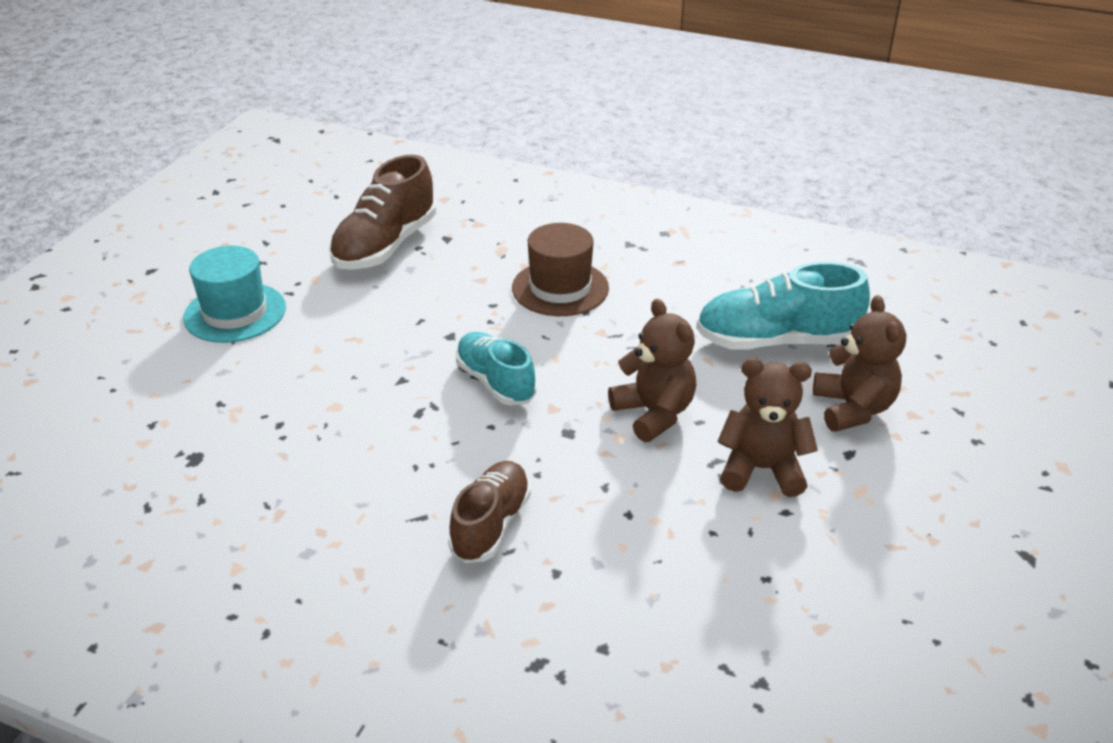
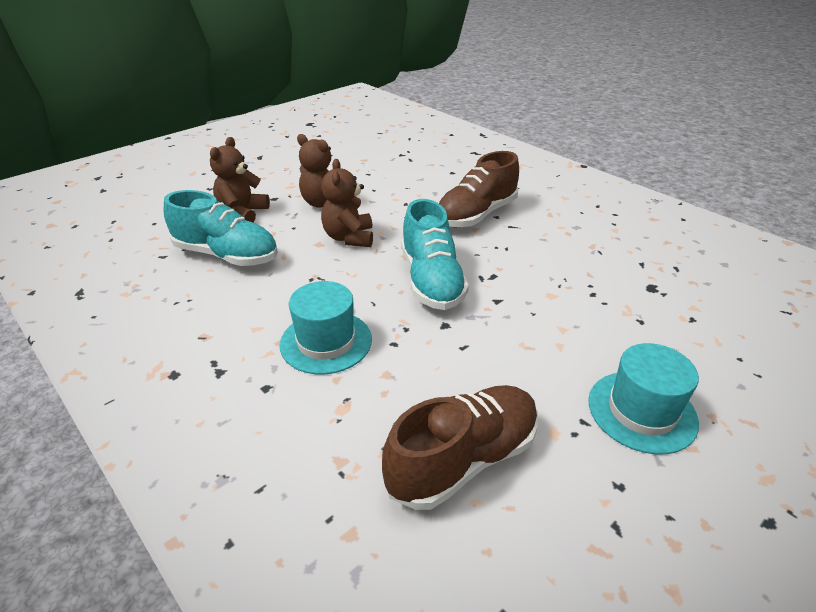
camera: 155 degrees left, 0 degrees up
brown shoe [448,461,531,563] -> brown shoe [439,151,519,228], size x1.51
turquoise shoe [456,332,536,406] -> turquoise shoe [401,199,469,310], size x1.51
brown hat [512,223,609,316] -> turquoise hat [280,281,372,374]

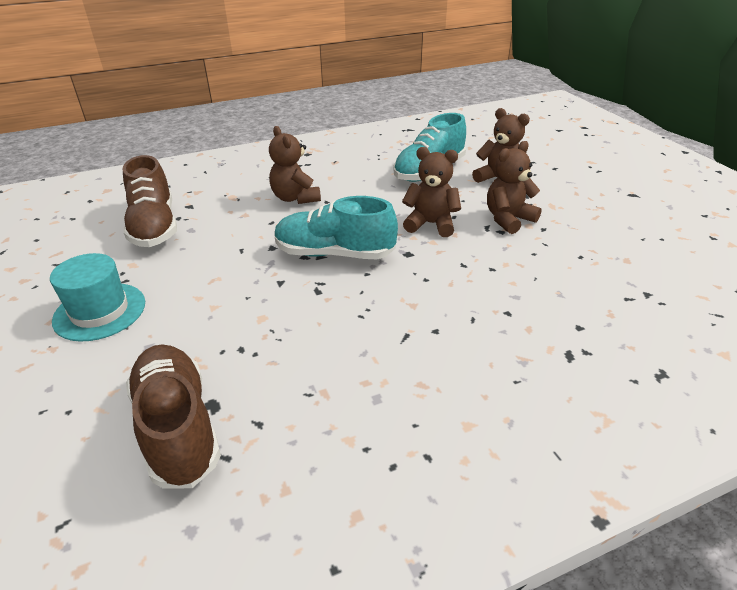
camera: 110 degrees right, 0 degrees up
turquoise hat [280,281,372,374] -> brown teddy bear [269,126,321,204]
brown shoe [439,151,519,228] -> brown shoe moved to [126,344,221,489]

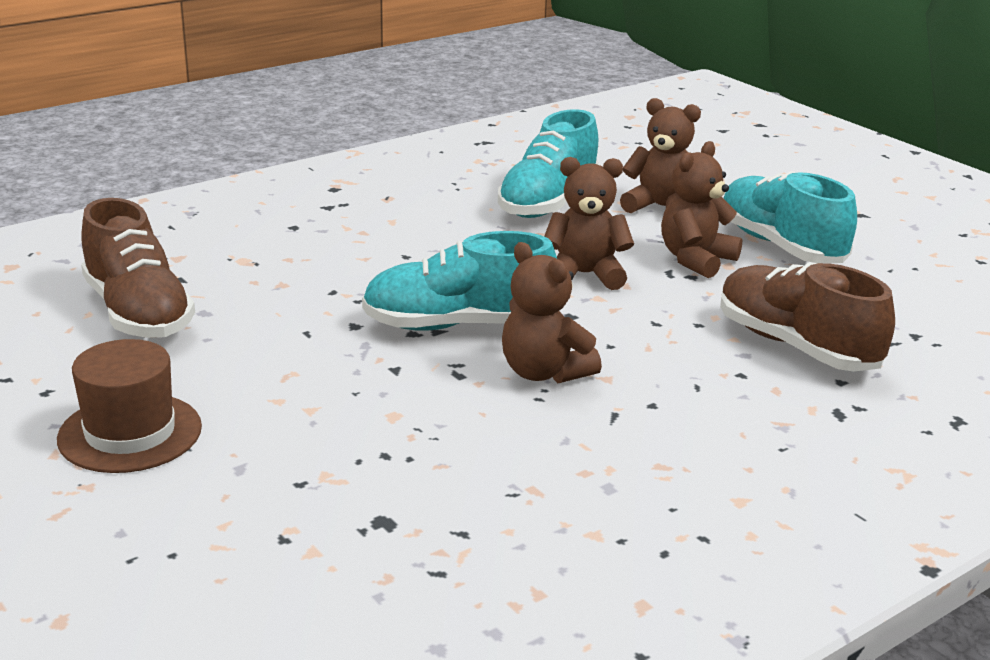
camera: 15 degrees left, 10 degrees down
turquoise hat [50,253,145,342] -> brown hat [57,339,202,473]
brown shoe [126,344,221,489] -> brown shoe moved to [720,263,895,372]
brown teddy bear [269,126,321,204] -> brown teddy bear moved to [502,242,602,383]
none -> turquoise shoe [724,171,857,263]

